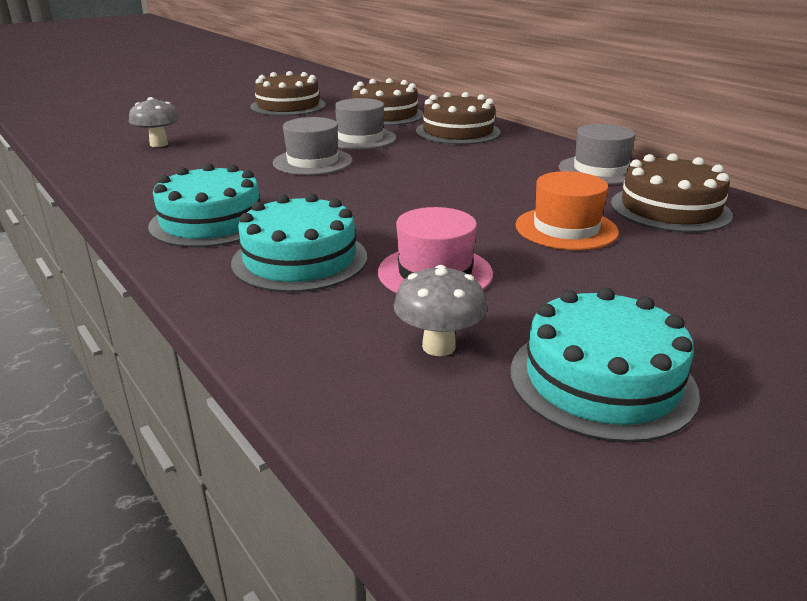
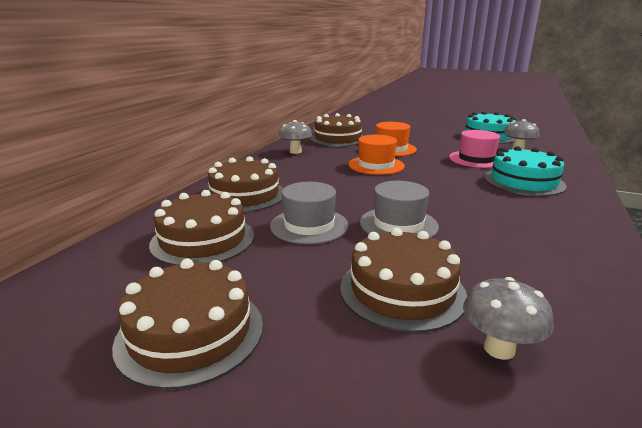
camera: 120 degrees left, 5 degrees down
turquoise cake [148,163,260,247] -> none
grey hat [559,124,636,184] -> grey mushroom [279,120,312,154]
none -> brown cake [340,228,467,333]
none -> orange hat [348,135,405,175]

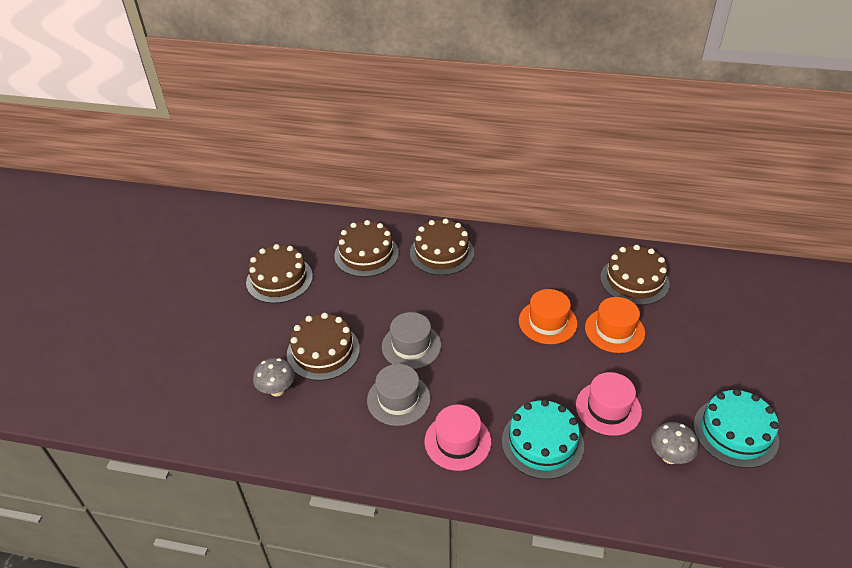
camera: 80 degrees right, 20 degrees up
grey hat [270,182,349,244] -> grey hat moved to [367,364,431,426]
grey mushroom [279,120,312,154] -> none
none -> pink hat [424,405,491,471]

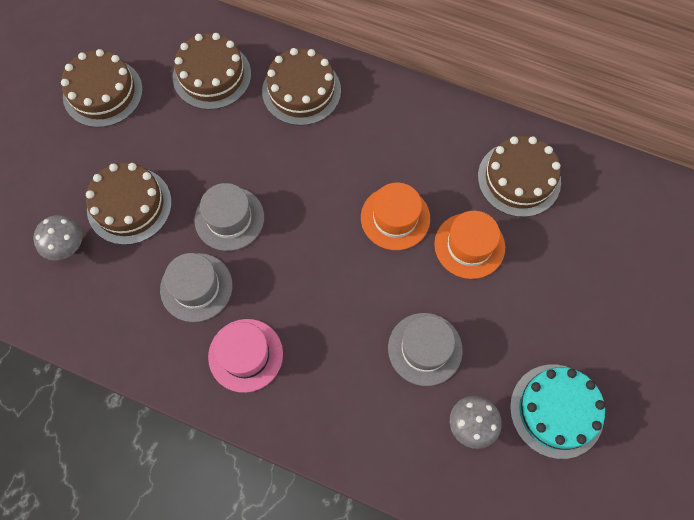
camera: 10 degrees right, 25 degrees up
turquoise cake [502,399,584,479] -> none
pink hat [576,372,642,436] -> grey hat [388,313,463,386]

